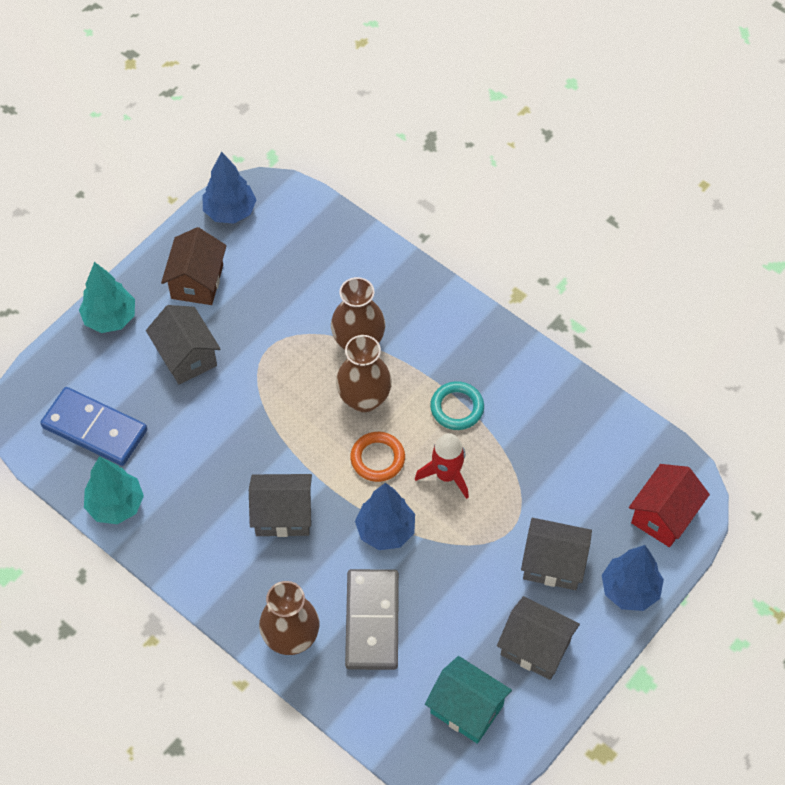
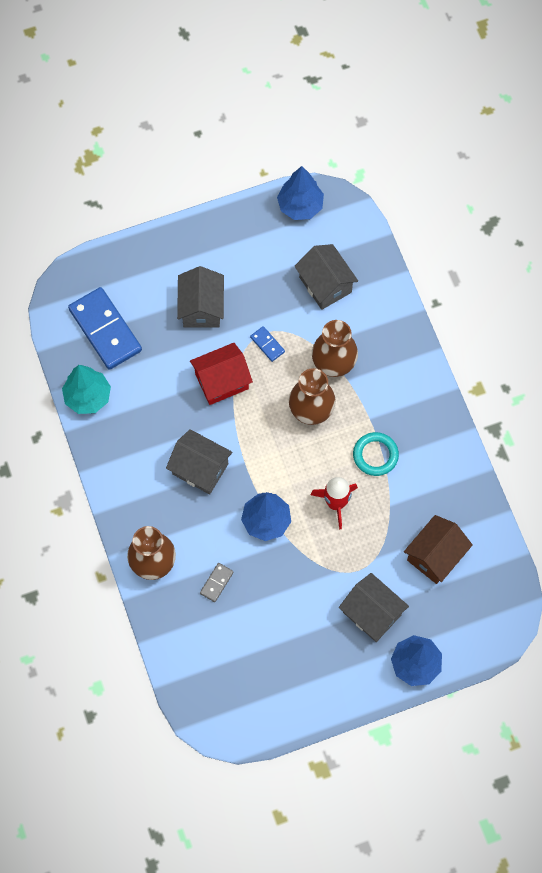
camera: 30 degrees right, 10 degrees up
turquoise tree [79,262,135,333] -> none
brown house [161,227,227,305] -> brown house moved to [404,515,473,584]
grey domino [345,569,399,670] -> grey domino [200,563,234,602], size x0.44
orange ring [350,432,405,482] -> none
turquoise house [425,656,512,744] -> none
grey house [497,596,580,680] -> grey house moved to [294,244,358,310]
red house [629,464,710,547] -> red house moved to [190,343,253,405]
none -> blue domino [250,326,285,362]

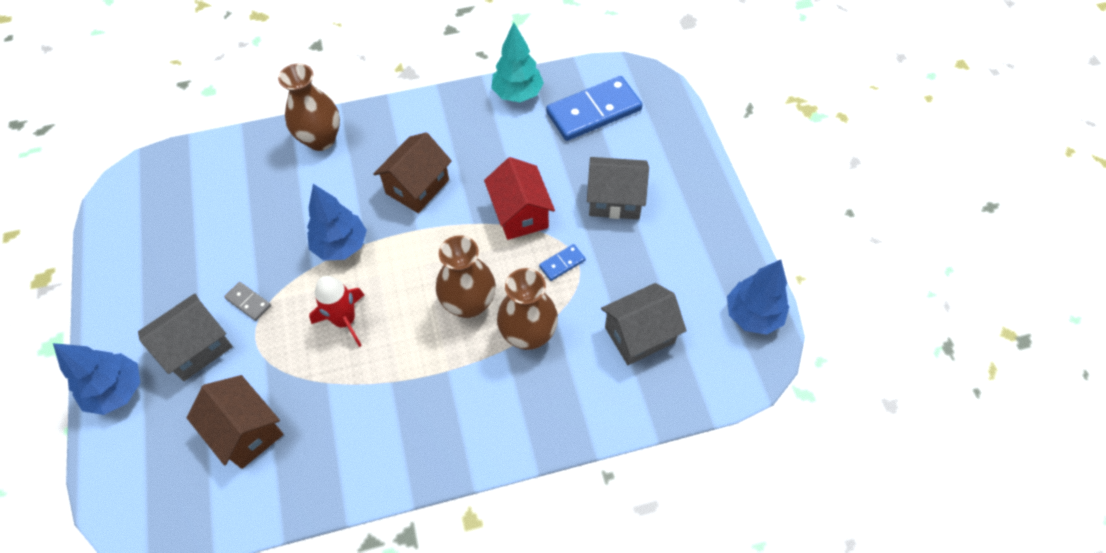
camera: 95 degrees right, 10 degrees down
grey house [166,429,232,494] -> brown house [373,132,452,213]
grey domino [200,563,234,602] -> grey domino moved to [224,282,271,321]
turquoise ring [353,432,399,476] -> none

